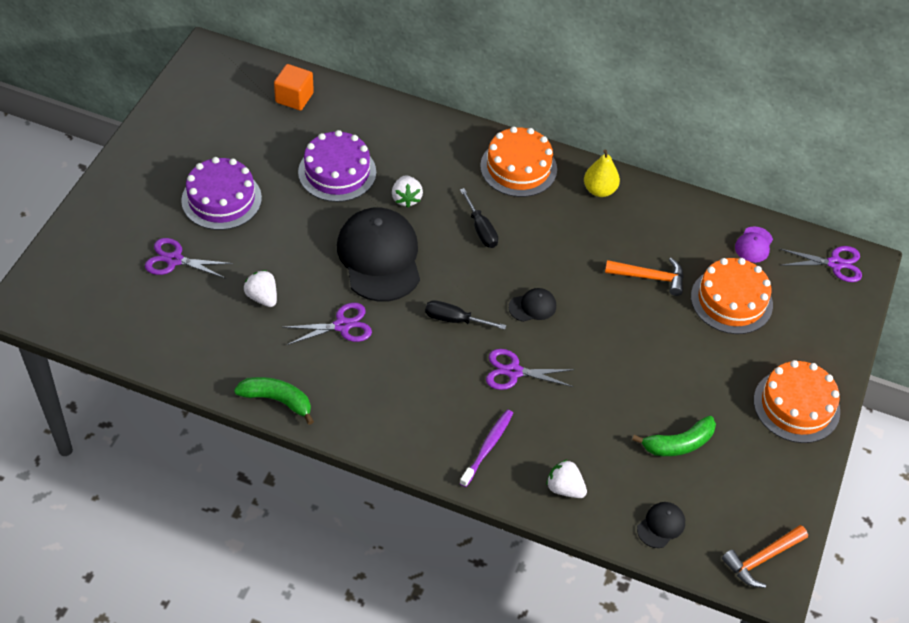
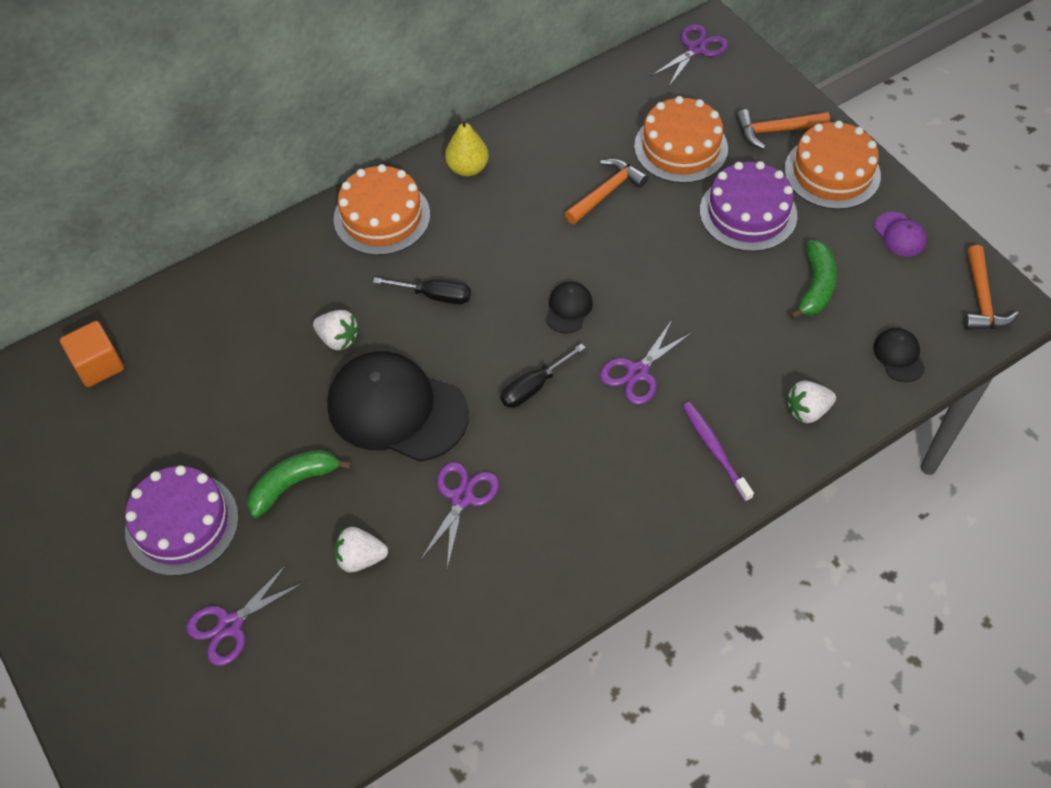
camera: 50 degrees left, 5 degrees up
green banana [234,377,314,425] -> green banana moved to [248,450,352,518]
purple cake [298,130,376,202] -> purple cake moved to [700,161,797,252]
purple cap [735,226,773,263] -> purple cap moved to [874,212,927,257]
none -> orange hammer [736,109,830,149]

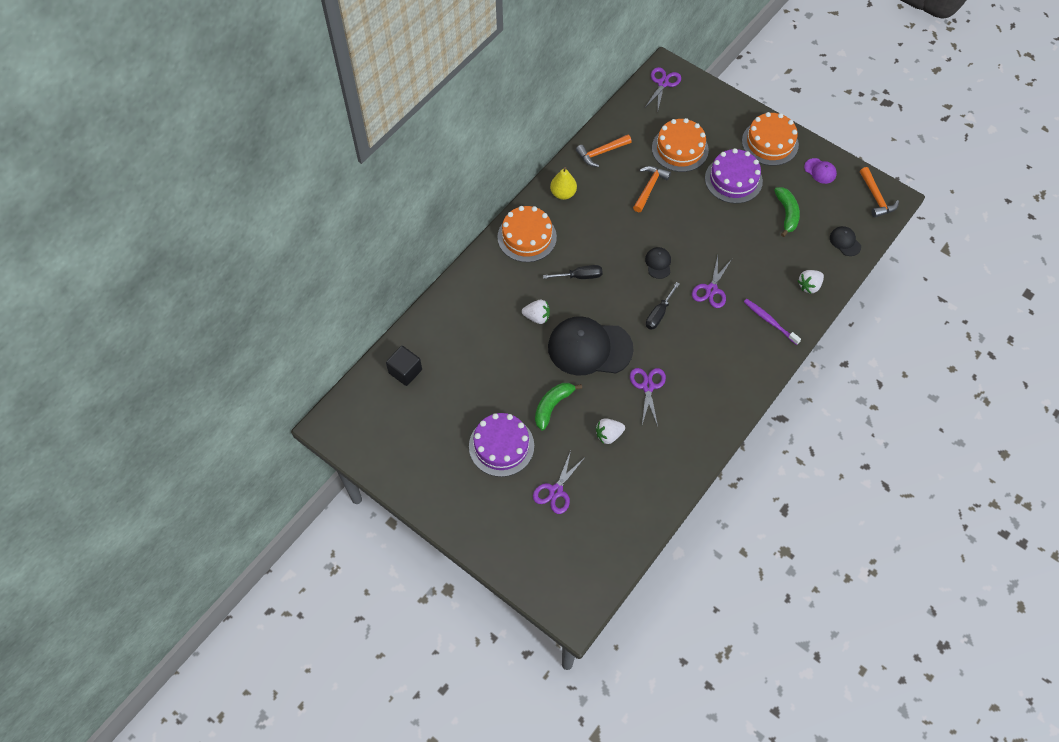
camera: 20 degrees left, 5 degrees up
orange cube [60,321,124,387] -> black cube [386,346,422,386]
orange hammer [736,109,830,149] -> orange hammer moved to [576,135,632,167]

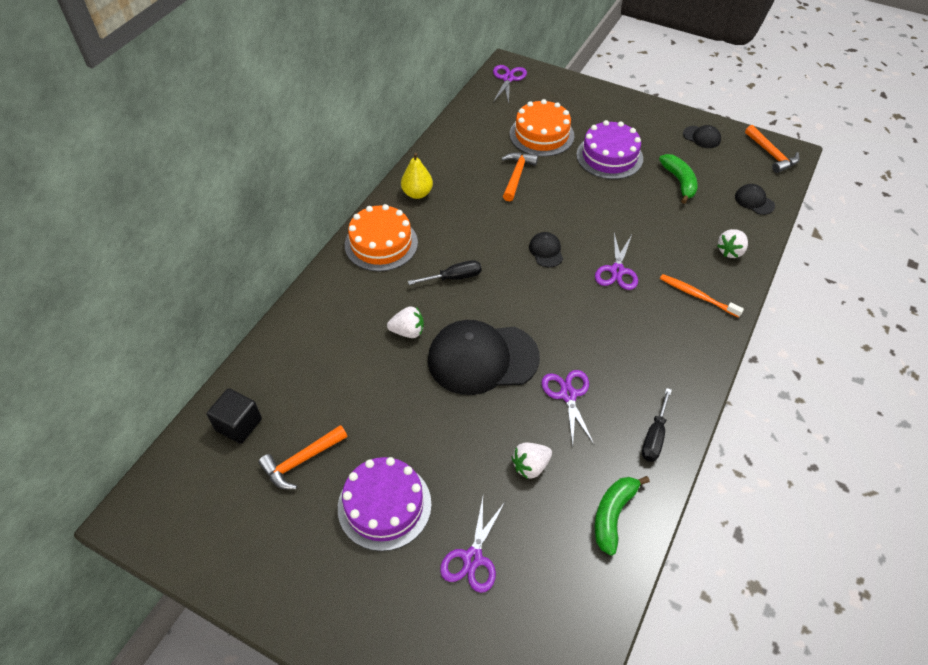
camera: 10 degrees left, 10 degrees down
green banana [535,383,582,431] -> green banana moved to [595,476,650,556]
orange hammer [576,135,632,167] -> orange hammer moved to [258,425,347,489]
black screwdriver [646,282,680,330] -> black screwdriver moved to [642,388,672,462]
orange cake [742,112,799,166] -> none
purple toothbrush [744,299,801,345] -> orange toothbrush [660,274,744,318]
purple cap [804,158,837,184] -> black cap [683,125,721,148]

